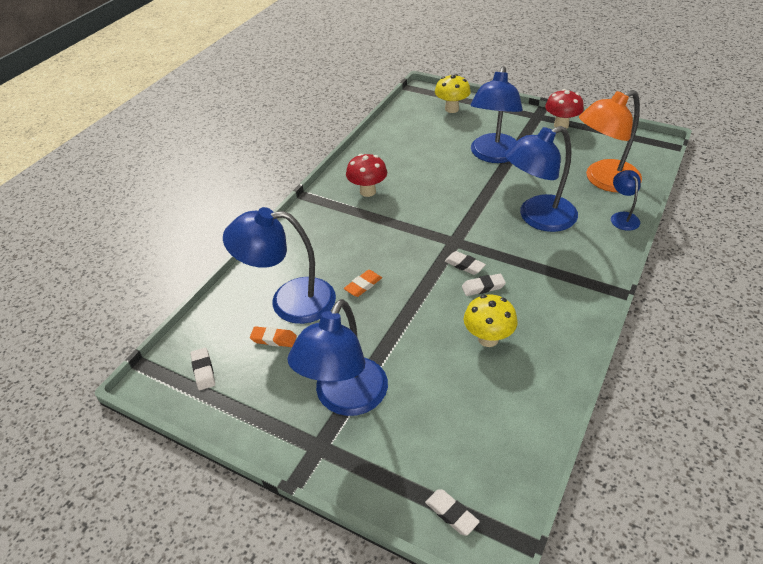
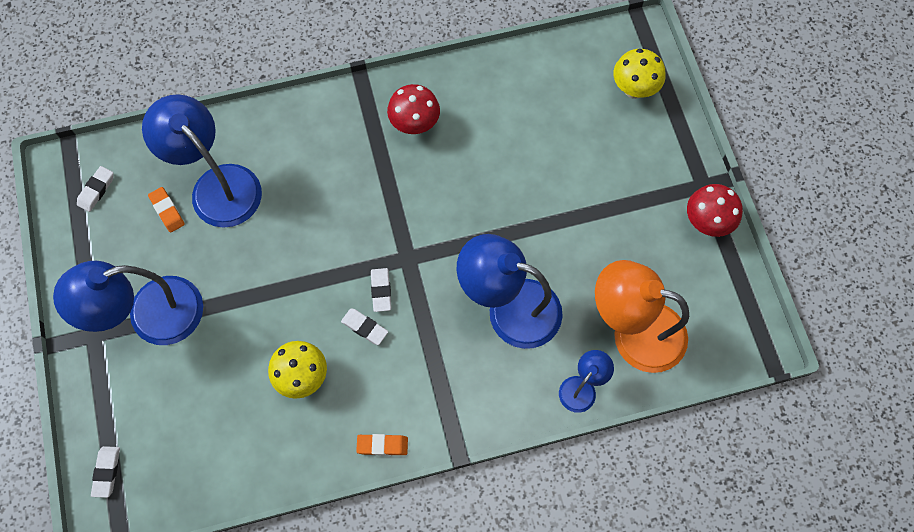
camera: 45 degrees right, 25 degrees up
orange eraser [344,270,382,297] -> orange eraser moved to [356,434,408,456]
blue lamp [470,66,523,163] -> none

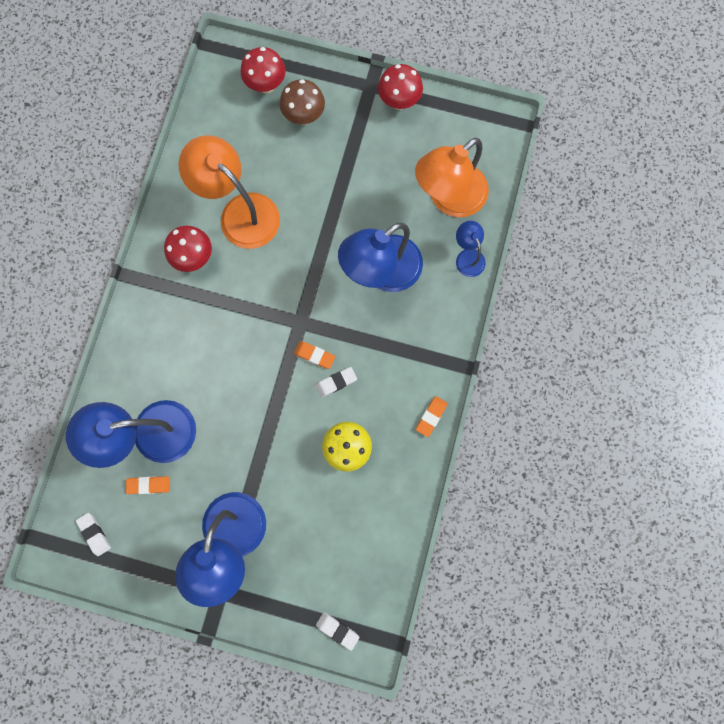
camera: 60 degrees left, 10 degrees up
white eraser [371,268,391,312] -> orange eraser [294,341,335,369]
yellow mushroom [613,49,666,99] -> red mushroom [241,47,286,94]
none -> orange lamp [179,135,280,249]
none -> brown mushroom [280,79,325,125]

